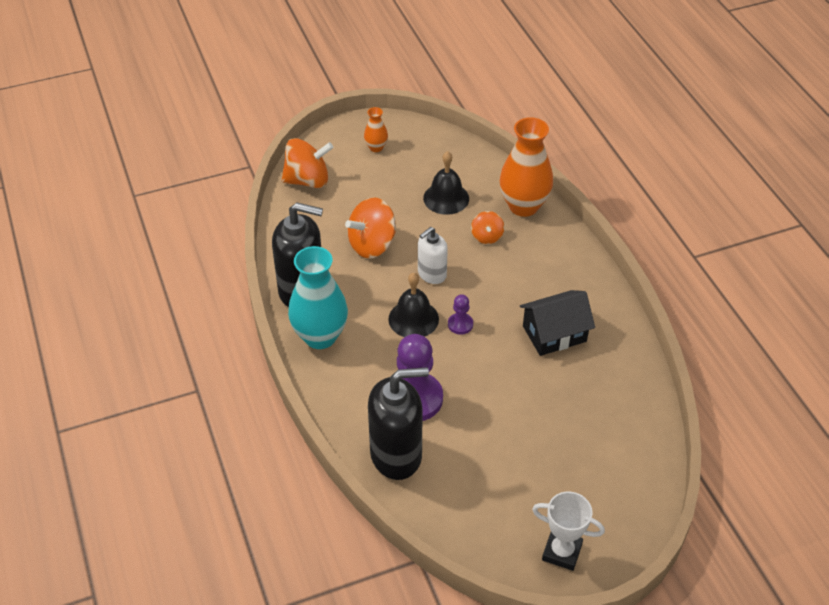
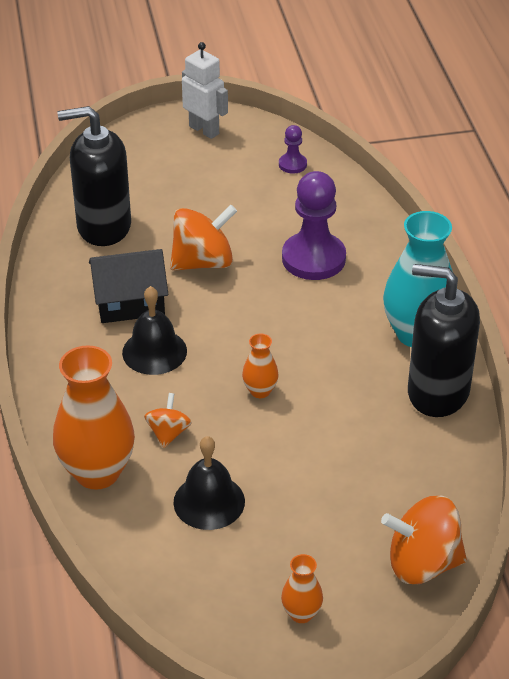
camera: 170 degrees left, 5 degrees down
orange spinning top [345,197,396,258] -> orange spinning top moved to [170,205,237,271]
black soap dispenser [368,367,429,480] -> black soap dispenser moved to [58,106,131,246]
black bell [388,273,439,337] -> black bell moved to [122,286,187,375]
white soap dispenser [418,227,448,284] -> orange vase [242,333,279,398]
purple pawn [448,294,473,335] -> purple pawn moved to [279,125,307,174]
white trophy [532,492,605,571] -> white robot [182,42,228,139]

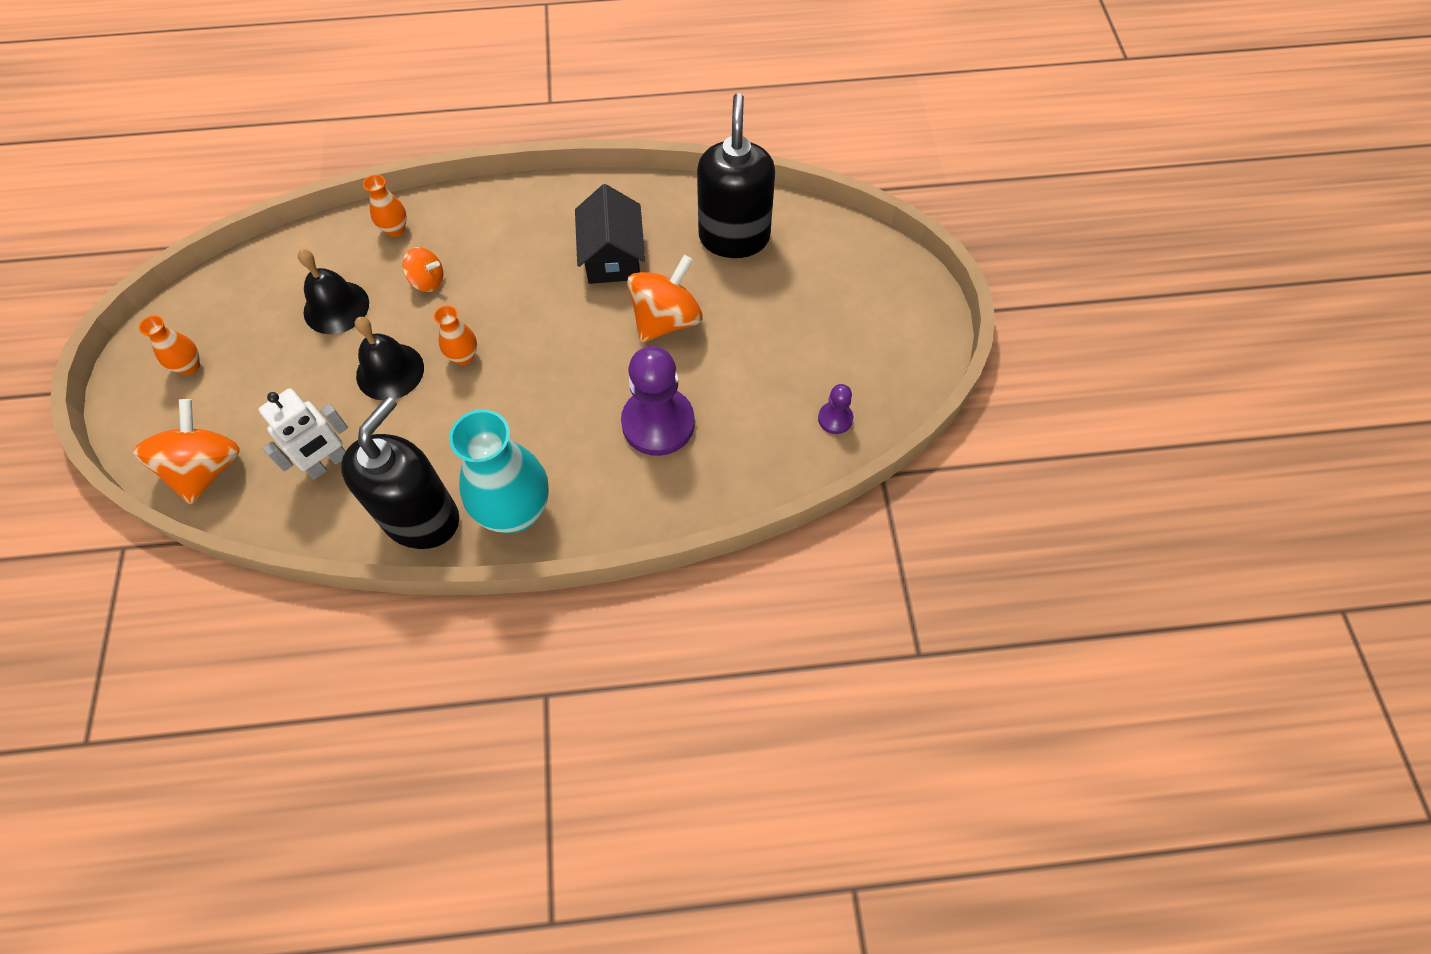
camera: 95 degrees right, 20 degrees up
orange vase [53,345,135,490] -> orange vase [363,175,407,237], size x0.48
black bell [122,286,187,375] -> black bell moved to [355,317,424,400]
orange spinning top [170,205,237,271] -> orange spinning top turned 120 degrees counterclockwise [627,255,703,343]
white robot [182,42,228,139] -> white robot moved to [258,388,348,480]

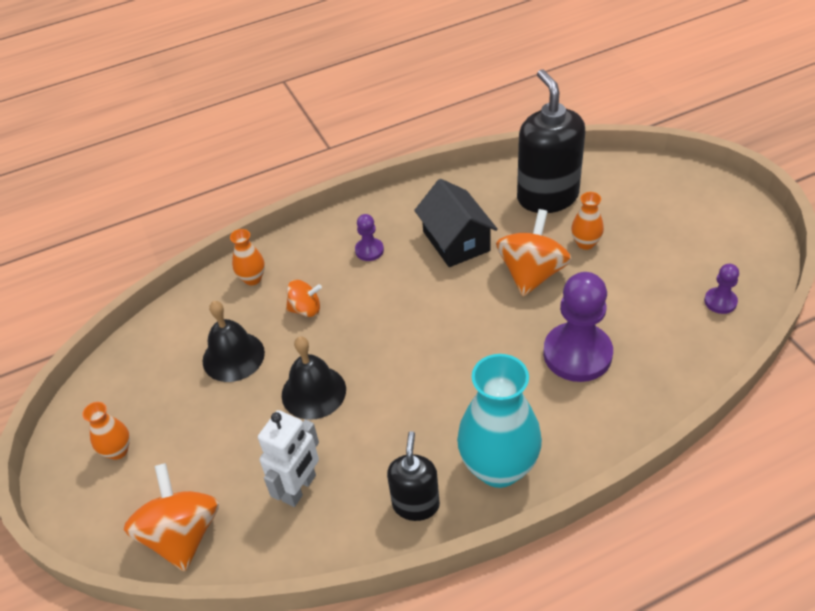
camera: 15 degrees left, 15 degrees down
black soap dispenser [341,397,459,549] -> black soap dispenser [387,431,440,521], size x0.57
orange vase [434,306,477,365] -> orange vase moved to [571,192,604,250]
none -> purple pawn [355,214,384,261]

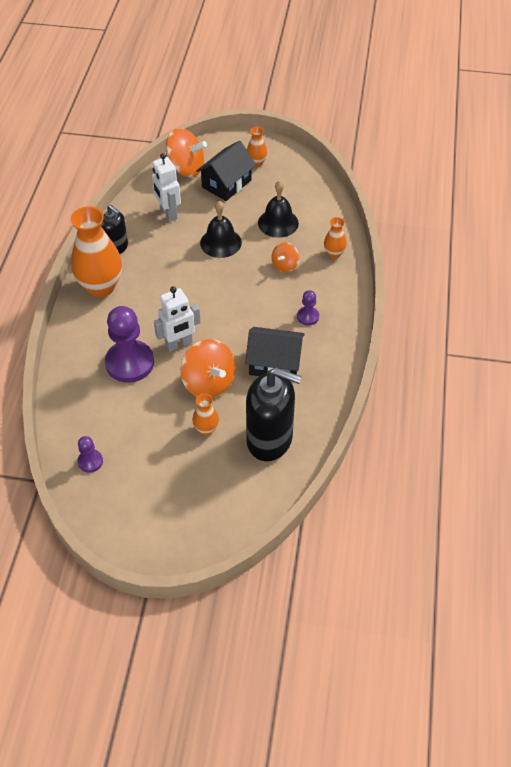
camera: 120 degrees right, 5 degrees up
turquoise vase [457,354,542,488] -> orange vase [71,206,122,297]
none -> white robot [154,286,201,352]
none -> black house [196,141,256,201]

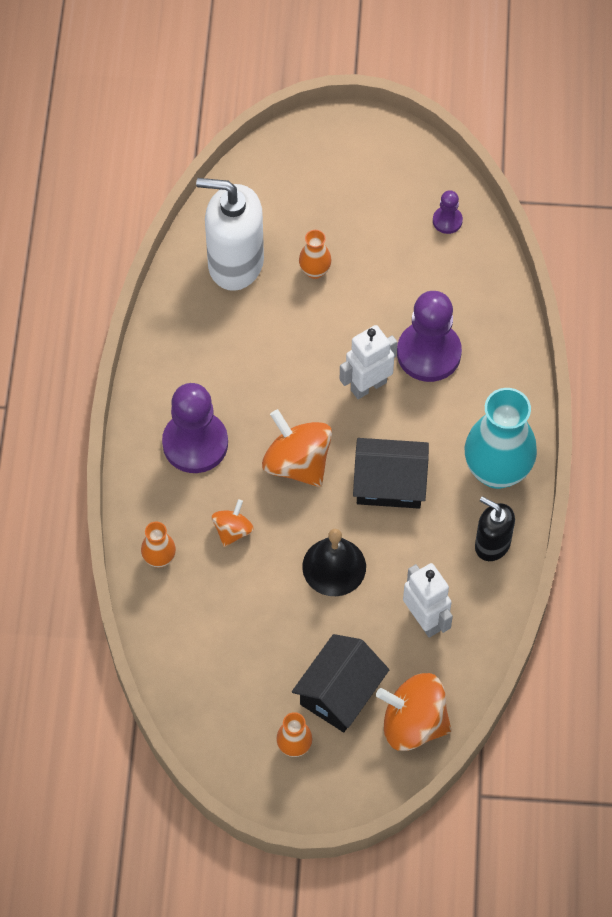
camera: 175 degrees right, 10 degrees up
orange vase [71,206,122,297] -> turquoise vase [465,388,537,489]
orange spinning top [181,339,236,398] -> orange spinning top moved to [262,409,332,487]
black house [245,327,305,376] -> black house moved to [353,438,429,509]
black soap dispenser [246,368,302,462] -> white soap dispenser [196,178,264,291]
black bell [258,180,299,238] -> none
purple pawn [297,290,319,325] -> purple pawn [162,383,228,473], size x2.10

